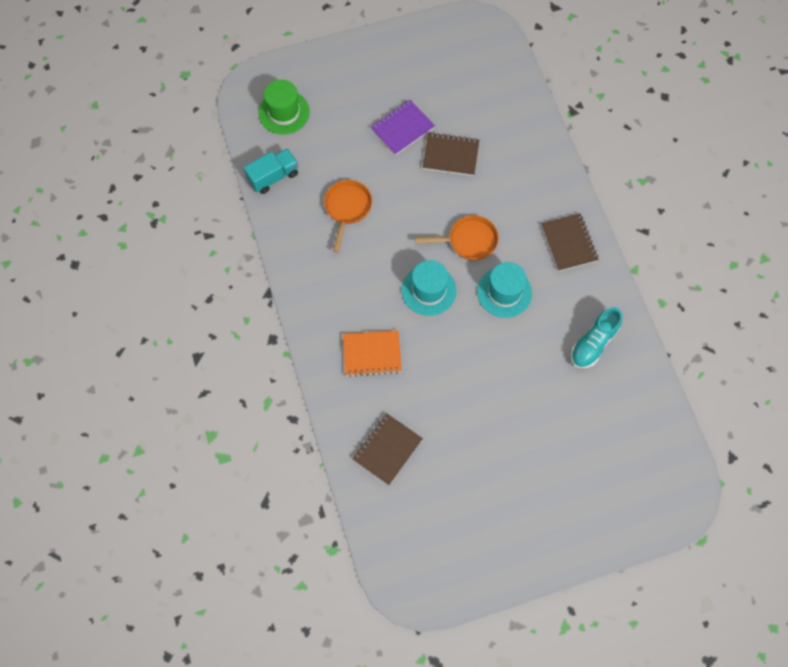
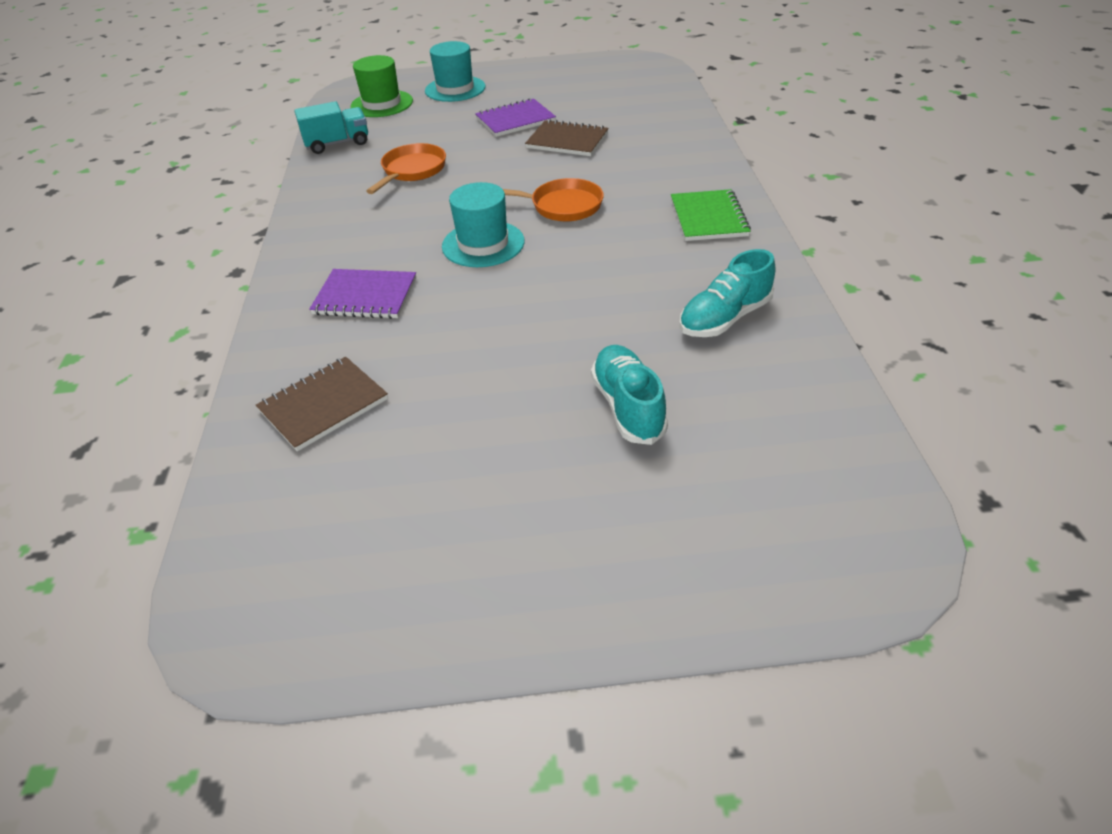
camera: 15 degrees right, 25 degrees down
orange notebook [343,330,402,377] -> purple notebook [309,269,416,319]
turquoise hat [477,262,532,318] -> turquoise hat moved to [425,41,486,102]
brown notebook [541,213,599,271] -> green notebook [671,189,751,241]
none -> turquoise shoe [591,345,668,445]

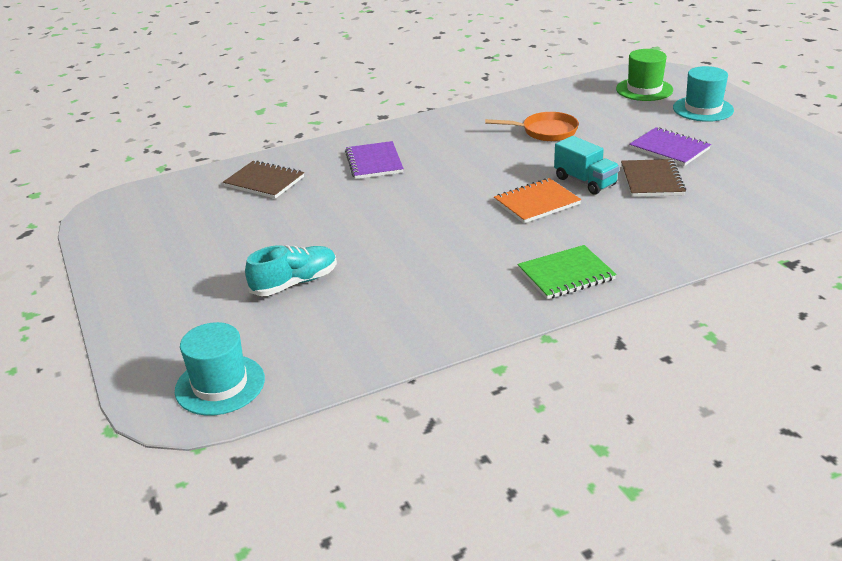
camera: 70 degrees right, 10 degrees down
turquoise truck [294,101,368,154] -> turquoise truck moved to [554,136,620,195]
turquoise hat [442,182,524,267] -> turquoise hat moved to [175,322,265,416]
orange pan [503,178,604,221] -> orange notebook [494,178,581,223]
turquoise shoe [679,249,775,337] -> none

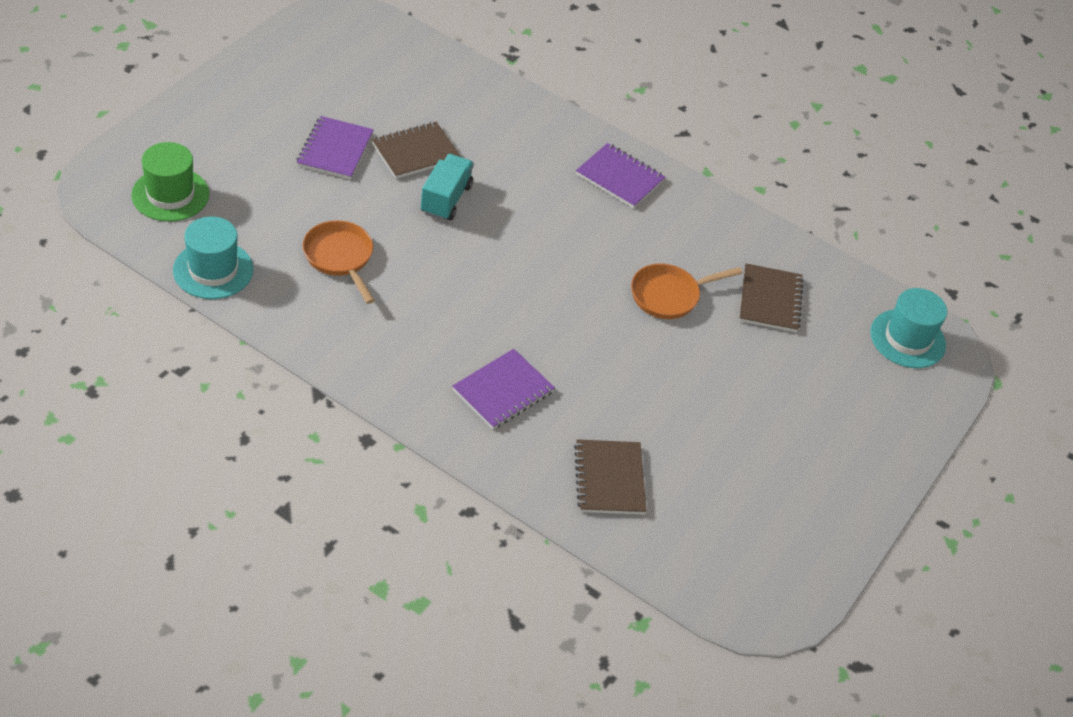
camera: 130 degrees left, 15 degrees up
turquoise shoe [245,245,337,296] -> none
orange notebook [494,178,581,223] -> none
green notebook [517,245,617,299] -> purple notebook [576,143,665,209]
turquoise hat [673,66,734,122] -> turquoise hat moved to [173,217,253,299]
none -> orange pan [631,264,742,319]
none -> brown notebook [739,263,804,333]

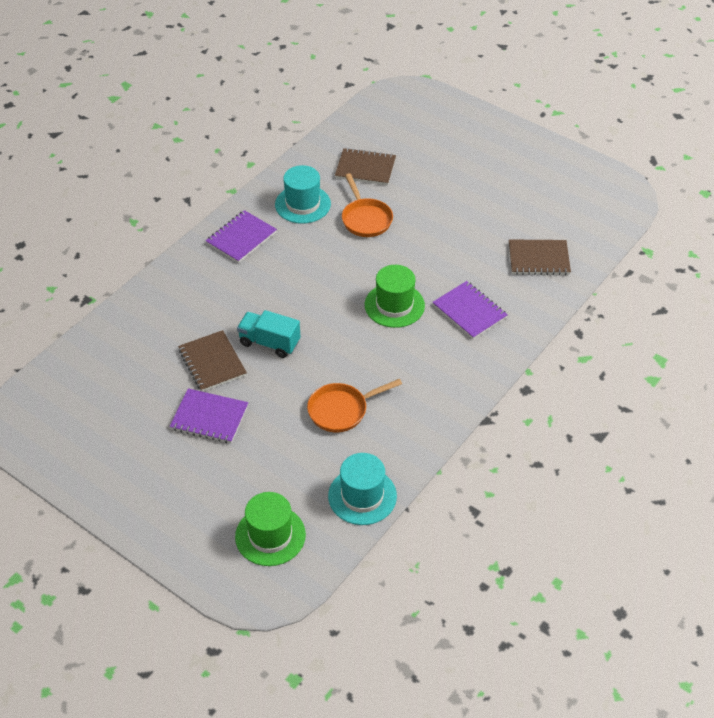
camera: 80 degrees left, 0 degrees up
turquoise hat [870,288,947,368] -> turquoise hat moved to [275,165,331,224]
none -> green hat [365,265,425,328]

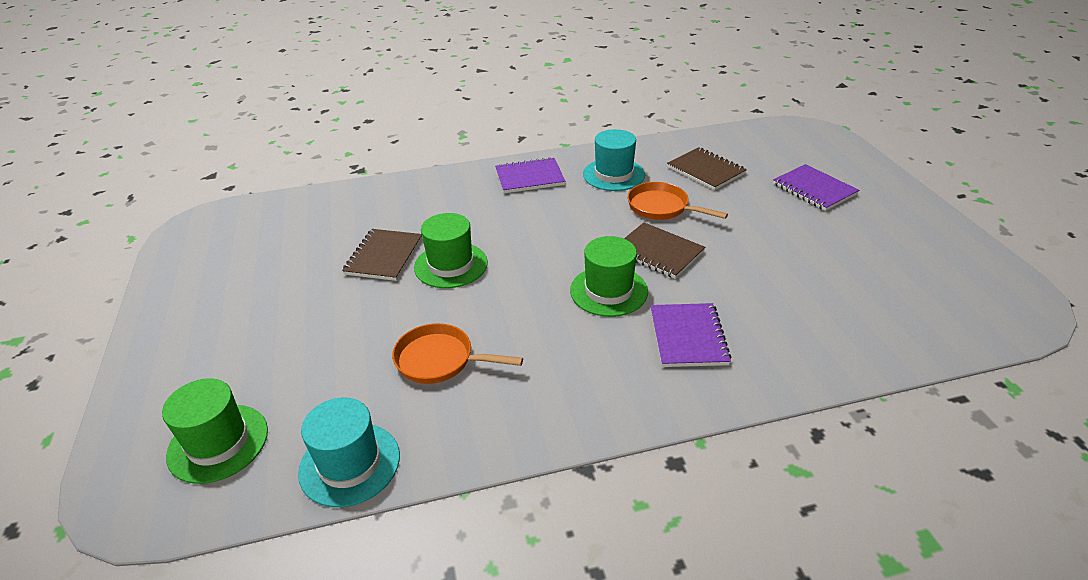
camera: 40 degrees right, 10 degrees down
purple notebook [169,388,248,443] -> purple notebook moved to [773,164,859,211]
turquoise truck [237,310,300,358] -> green hat [414,213,488,288]
orange pan [342,173,393,237] -> orange pan turned 105 degrees clockwise [627,182,728,220]
brown notebook [509,240,571,275] -> brown notebook moved to [624,222,705,279]

